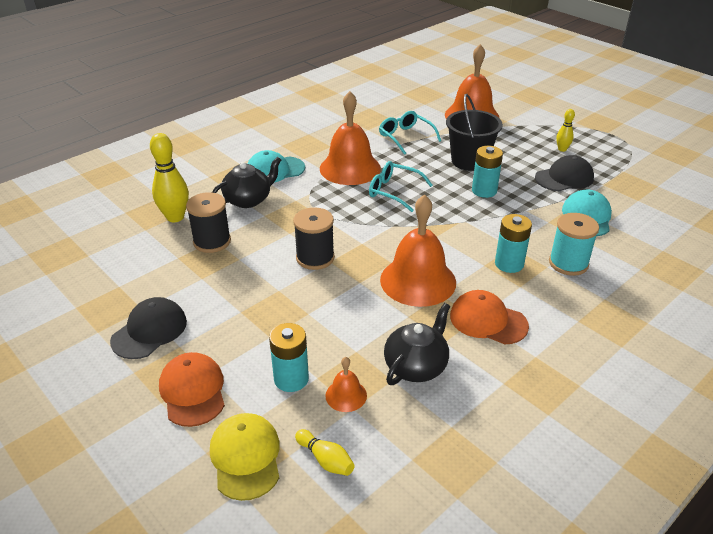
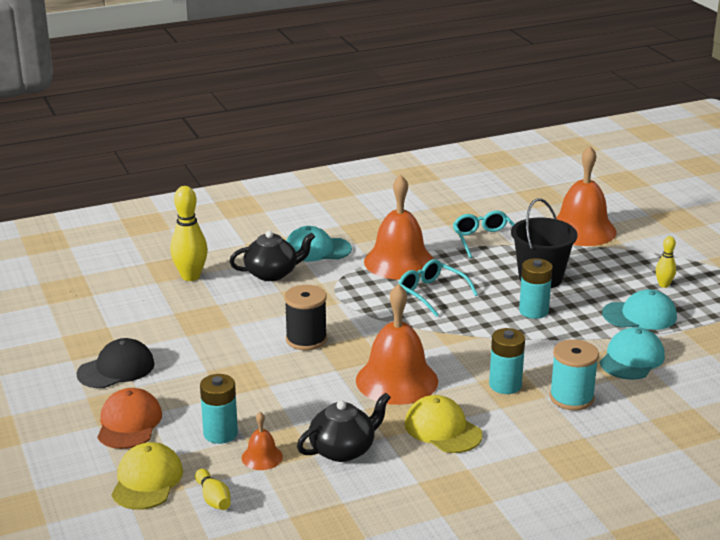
camera: 20 degrees right, 10 degrees down
black spool [186,192,231,253] -> none
orange cap [450,290,529,344] -> yellow cap [405,395,483,453]
black cap [535,155,594,191] -> turquoise cap [602,289,677,330]

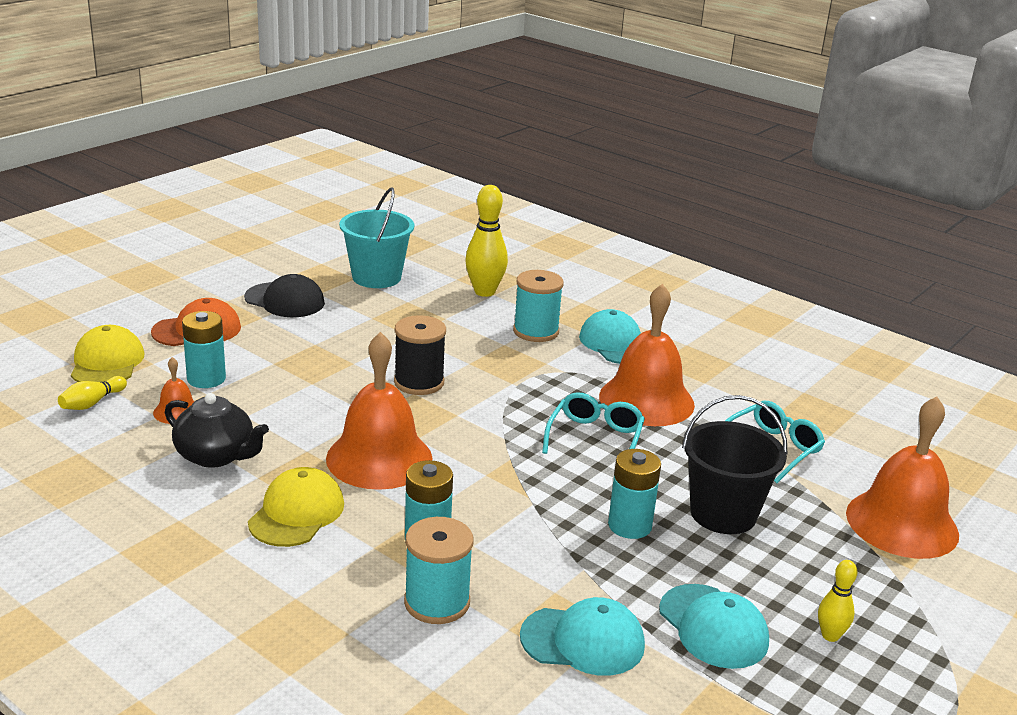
camera: 60 degrees right, 0 degrees up
yellow cap [111,442,183,510] -> yellow cap turned 75 degrees counterclockwise [71,325,144,382]
black teapot [229,231,315,281] -> turquoise spool [513,270,564,342]
none -> turquoise bucket [339,188,414,288]

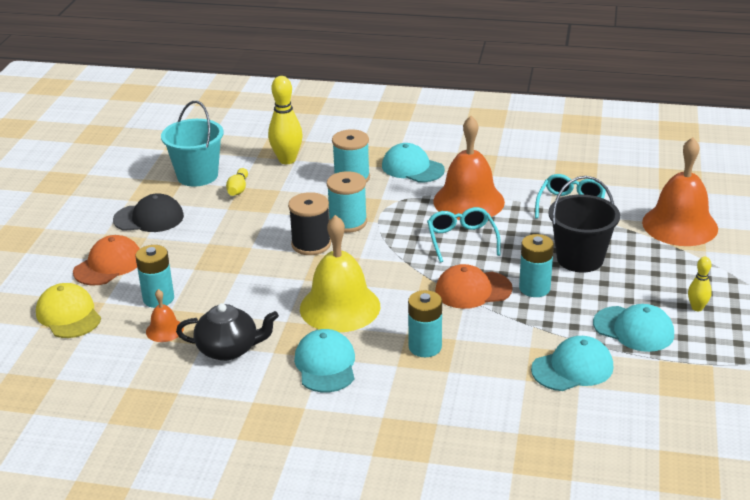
camera: 25 degrees left, 5 degrees up
yellow bowling pin [58,376,127,410] -> yellow bowling pin moved to [226,168,248,196]
yellow cap [248,467,344,547] -> turquoise cap [294,329,355,393]
orange bell [326,332,432,490] -> yellow bell [300,215,380,332]
turquoise spool [404,517,474,624] -> turquoise spool moved to [327,171,367,233]
none -> orange cap [435,264,513,309]

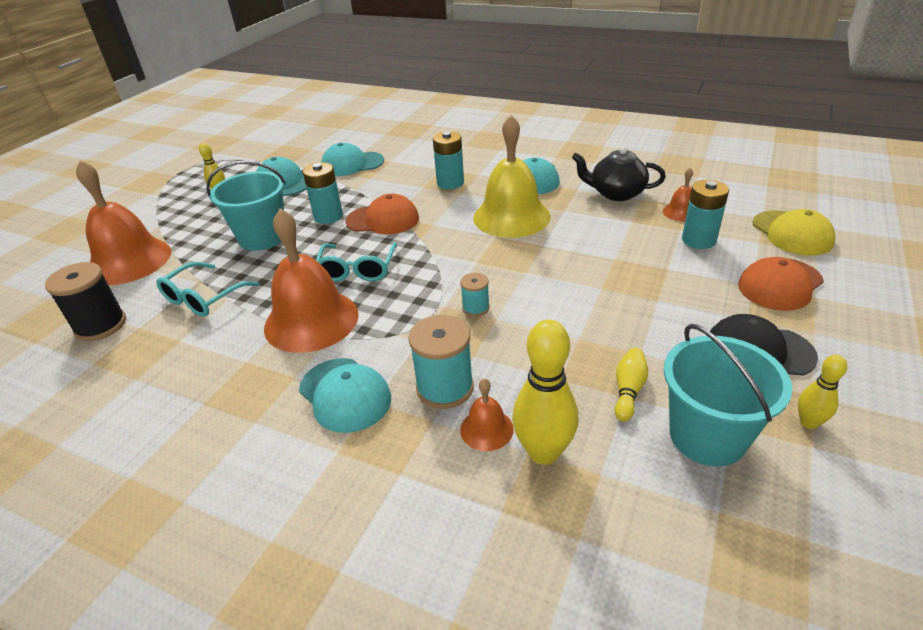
camera: 165 degrees left, 5 degrees up
black spool [288,192,331,255] -> black spool moved to [45,262,126,341]
turquoise spool [327,171,367,233] -> turquoise spool [460,273,490,317], size x0.55
black bucket [549,176,620,273] -> turquoise bucket [206,160,286,251]
none -> orange bell [460,378,514,451]
none -> yellow bowling pin [798,355,847,429]

